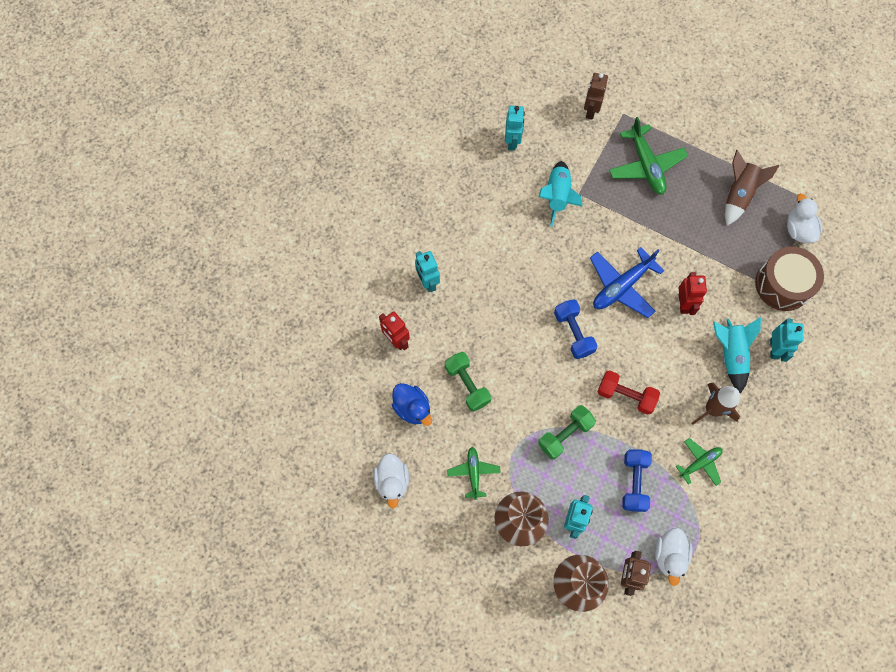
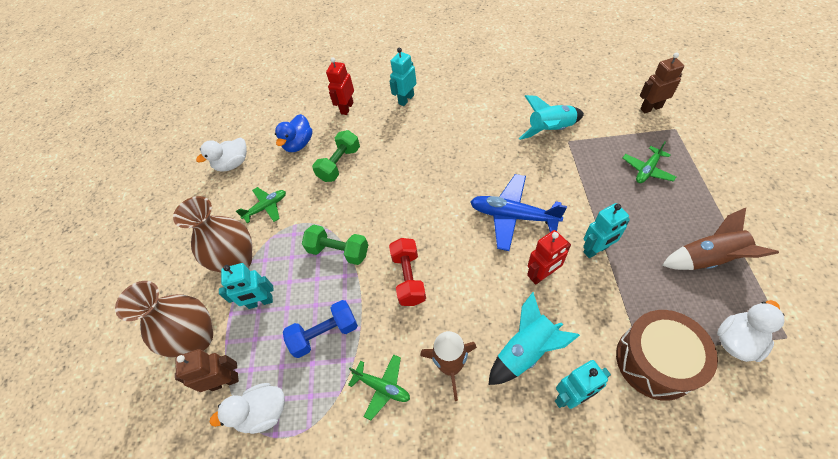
camera: 65 degrees right, 15 degrees down
turquoise robot [505,106,525,151] -> turquoise robot moved to [583,203,630,258]
blue dumbbell [554,300,597,359] -> none
green plane [609,117,688,195] -> green plane [623,141,676,183], size x0.59

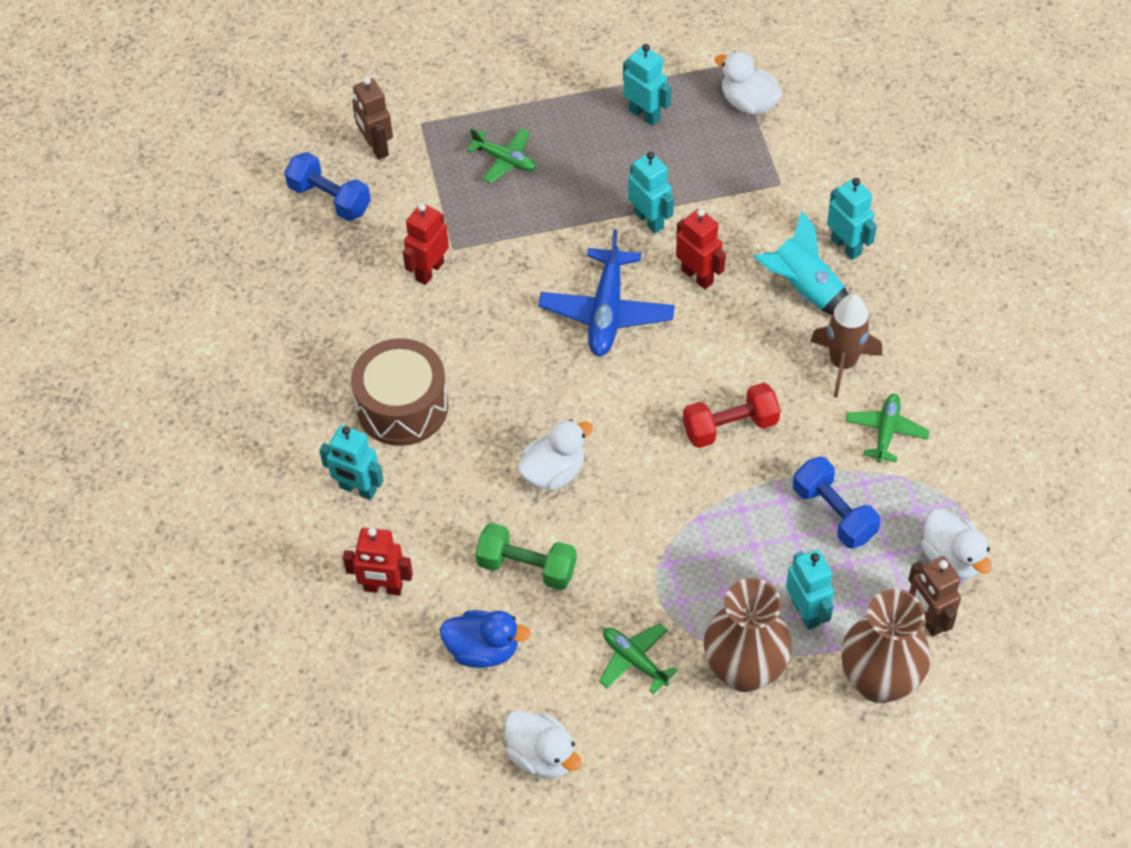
camera: 105 degrees left, 0 degrees up
green dumbbell [302,225,368,265] -> none
turquoise rocket [519,95,584,140] -> red robot [403,203,449,285]
brown drum [616,310,718,401] -> brown drum moved to [351,338,449,446]
brown rocket [662,208,779,270] -> turquoise robot [623,44,671,126]
none -> blue dumbbell [284,152,371,221]
none -> white duck [517,419,593,490]

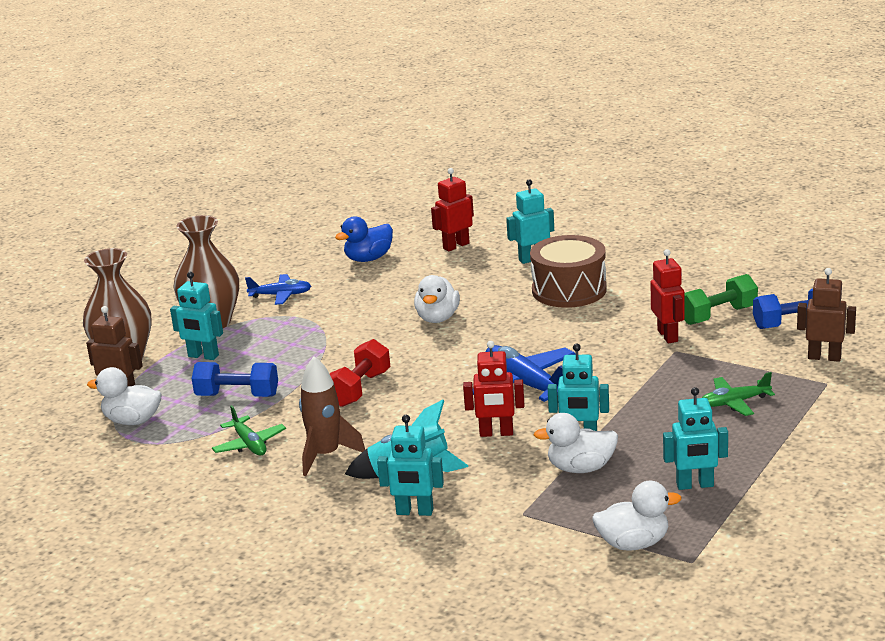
camera: 135 degrees right, 30 degrees down
green dumbbell [475,523,577,590] -> green dumbbell moved to [684,274,758,325]
white duck [505,711,582,779] -> white duck moved to [534,413,618,473]
green plane [599,623,678,694] -> blue plane [245,274,311,305]

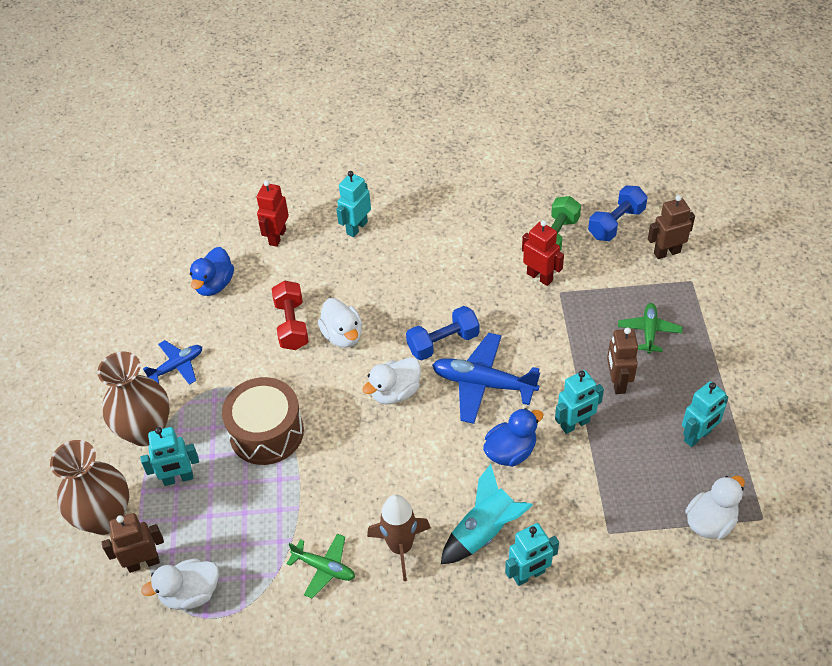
camera: 35 degrees left, 25 degrees up
blue dumbbell [192,362,278,397] -> blue dumbbell moved to [406,306,479,360]
red dumbbell [330,339,390,407] -> red dumbbell moved to [272,280,309,350]
red robot [463,341,524,437] -> blue duck [483,408,543,467]
brown drum [530,235,607,308] -> brown drum moved to [222,377,304,465]
white duck [534,413,618,473] -> white duck moved to [362,357,421,404]
green plane [702,372,775,416] -> green plane turned 150 degrees clockwise [618,303,682,354]
none -> brown robot [607,328,638,394]

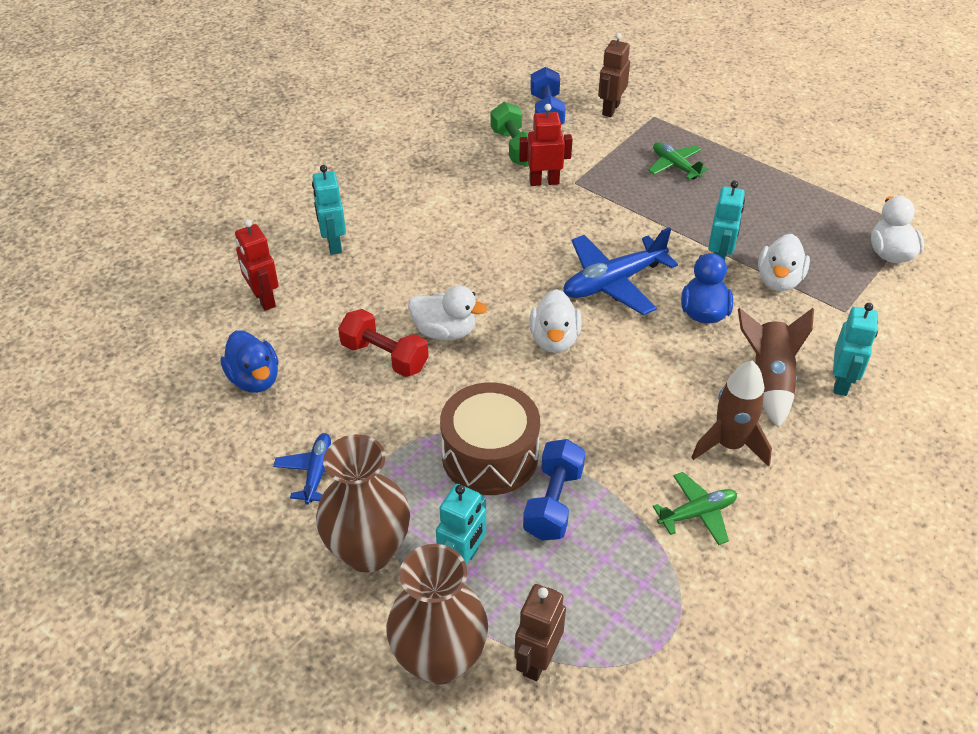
camera: 50 degrees left, 5 degrees down
white duck [141,558,219,610] -> white duck moved to [758,234,810,291]
blue dumbbell [406,306,479,360] -> blue dumbbell moved to [523,439,586,541]
turquoise rocket [441,464,533,564] -> brown rocket [738,308,814,428]
brown robot [607,328,638,394] -> none
turquoise robot [682,381,728,447] -> none

